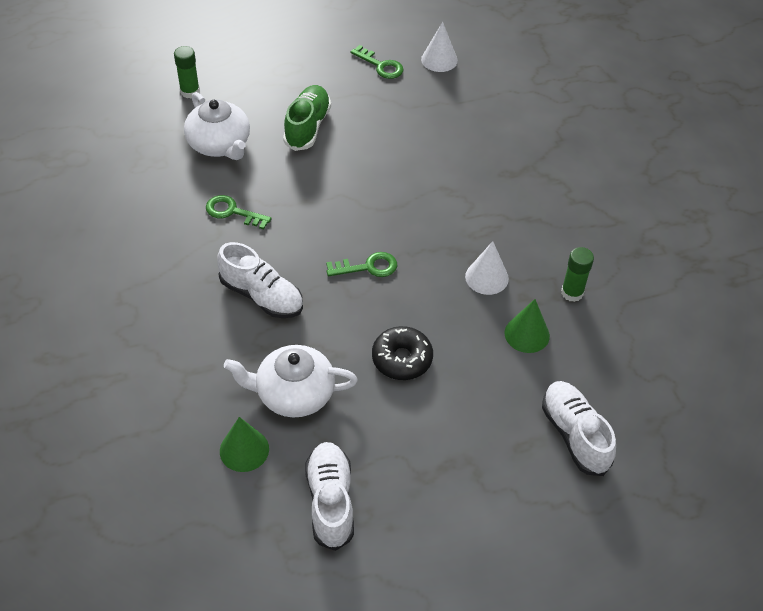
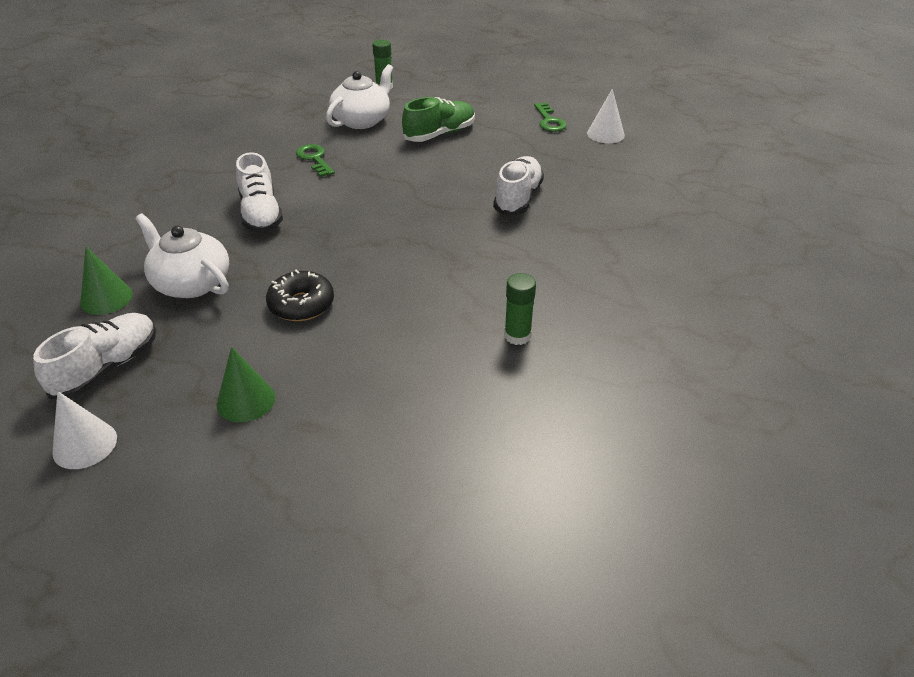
camera: 40 degrees right, 10 degrees down
white teapot [184,92,250,160] -> white teapot turned 150 degrees counterclockwise [326,64,393,129]
green key [326,252,397,277] -> none
white cone [465,241,509,295] -> white cone moved to [52,391,117,469]
green cone [504,299,550,353] -> green cone moved to [217,347,275,422]
white shoe [542,381,616,476] -> white shoe moved to [493,156,544,216]

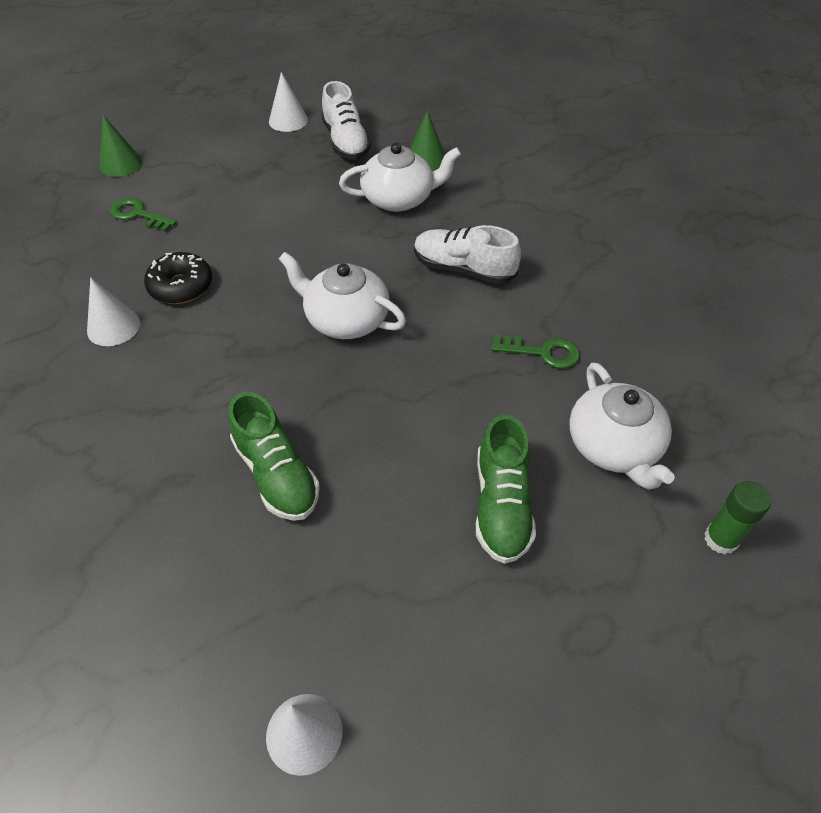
camera: 130 degrees right, 10 degrees up
green cone [217,347,275,422] -> green cone moved to [99,115,142,177]
black donut [266,269,334,321] -> black donut moved to [144,252,212,304]
white shoe [493,156,544,216] -> green shoe [228,392,320,521]
green glue stick [504,273,536,345] -> white cone [87,277,140,346]
green key [534,103,567,132] -> green key moved to [110,198,177,232]
none -> white teapot [279,252,406,339]

